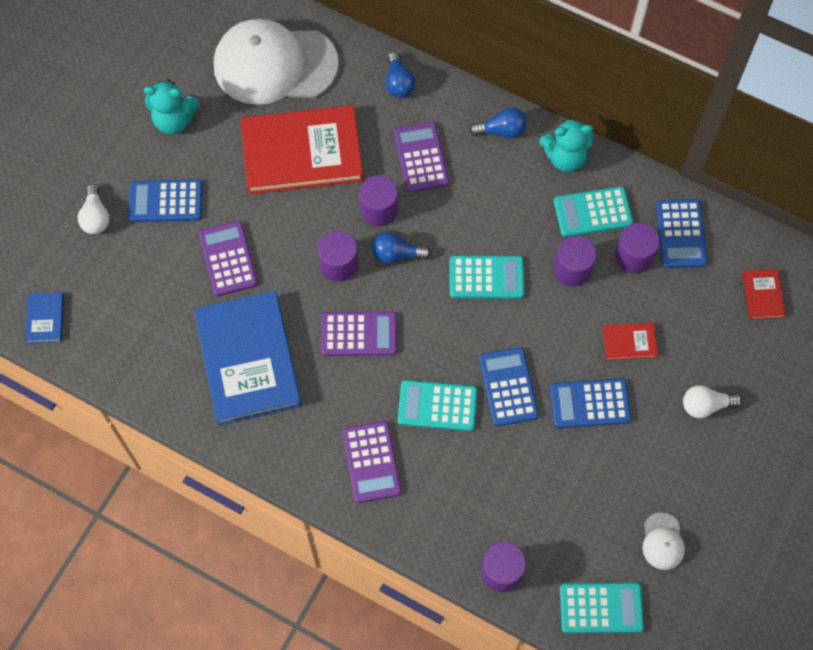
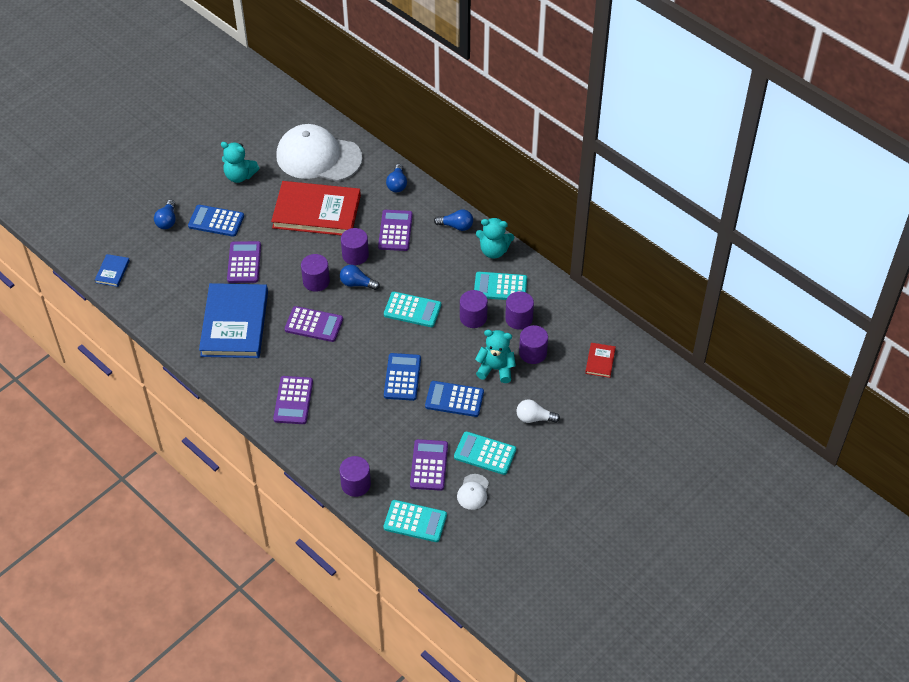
camera: 15 degrees right, 15 degrees down
white light bulb [78,184,110,234] -> blue light bulb [154,200,175,229]
turquoise calculator [398,380,477,431] -> turquoise calculator moved to [454,431,516,475]
red book [603,323,658,360] -> turquoise teddy bear [475,330,516,383]
blue calculator [656,199,707,268] -> none
none -> purple calculator [410,439,448,491]
none -> purple cylinder [519,325,548,364]

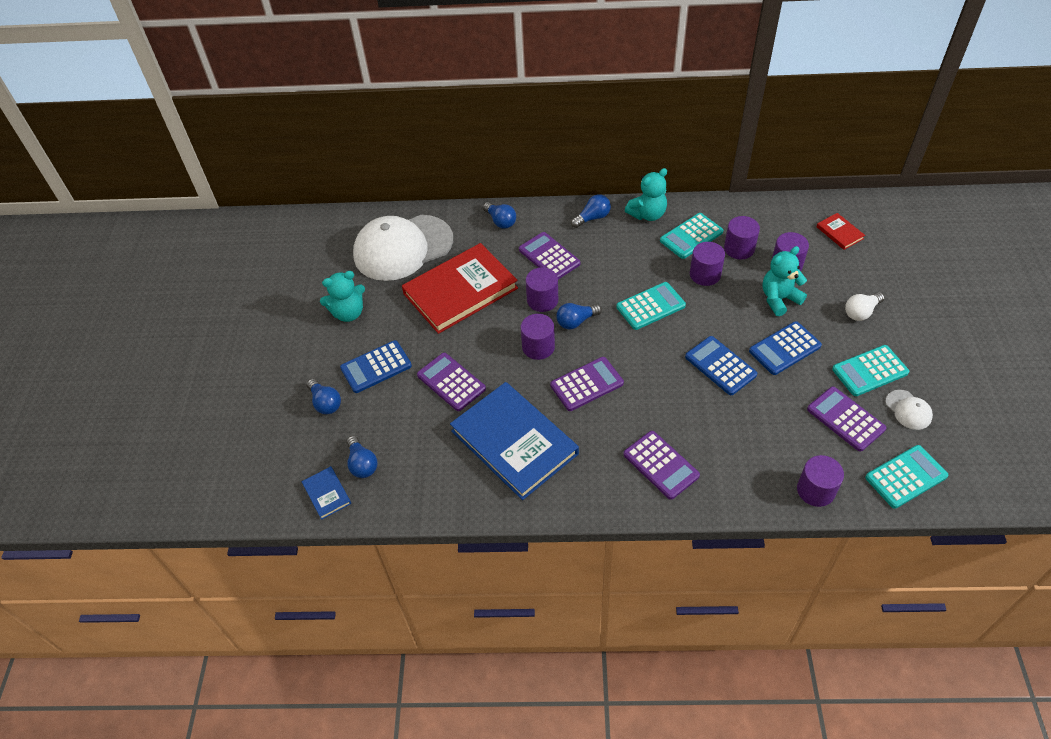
camera: 40 degrees left, 0 degrees up
none -> blue light bulb [347,436,378,478]

